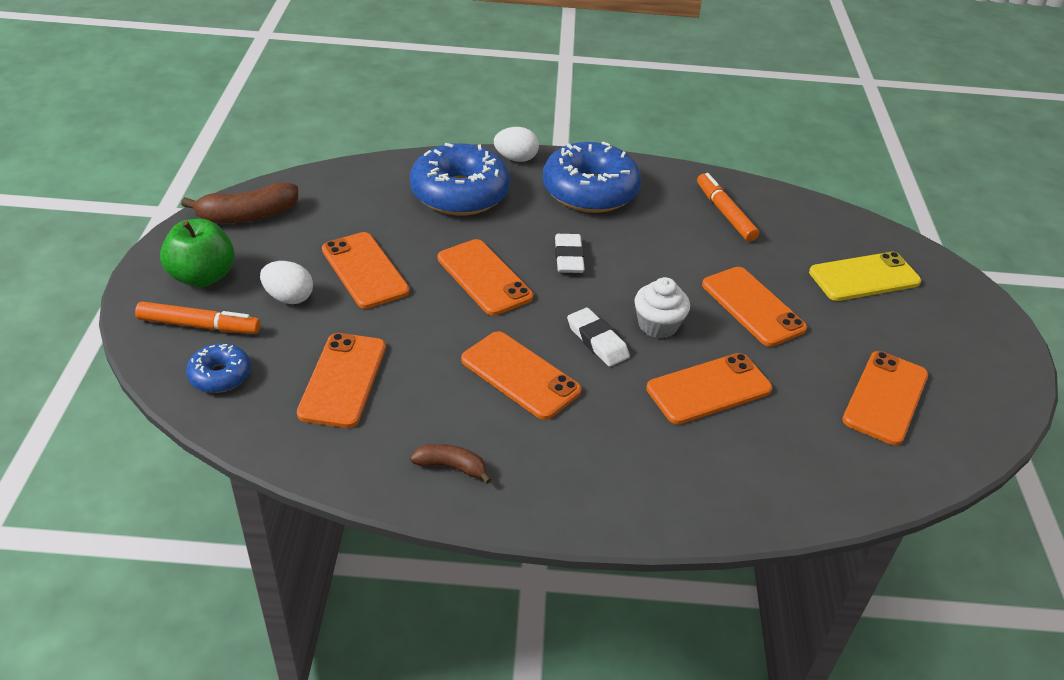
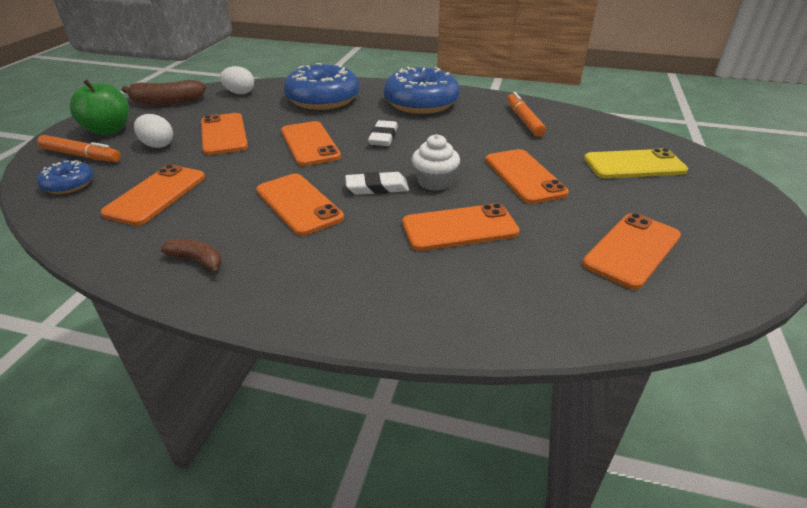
camera: 15 degrees right, 5 degrees down
white egg [494,127,539,162] -> white egg moved to [220,66,254,94]
white eraser [567,308,630,367] -> white eraser turned 75 degrees counterclockwise [345,172,409,195]

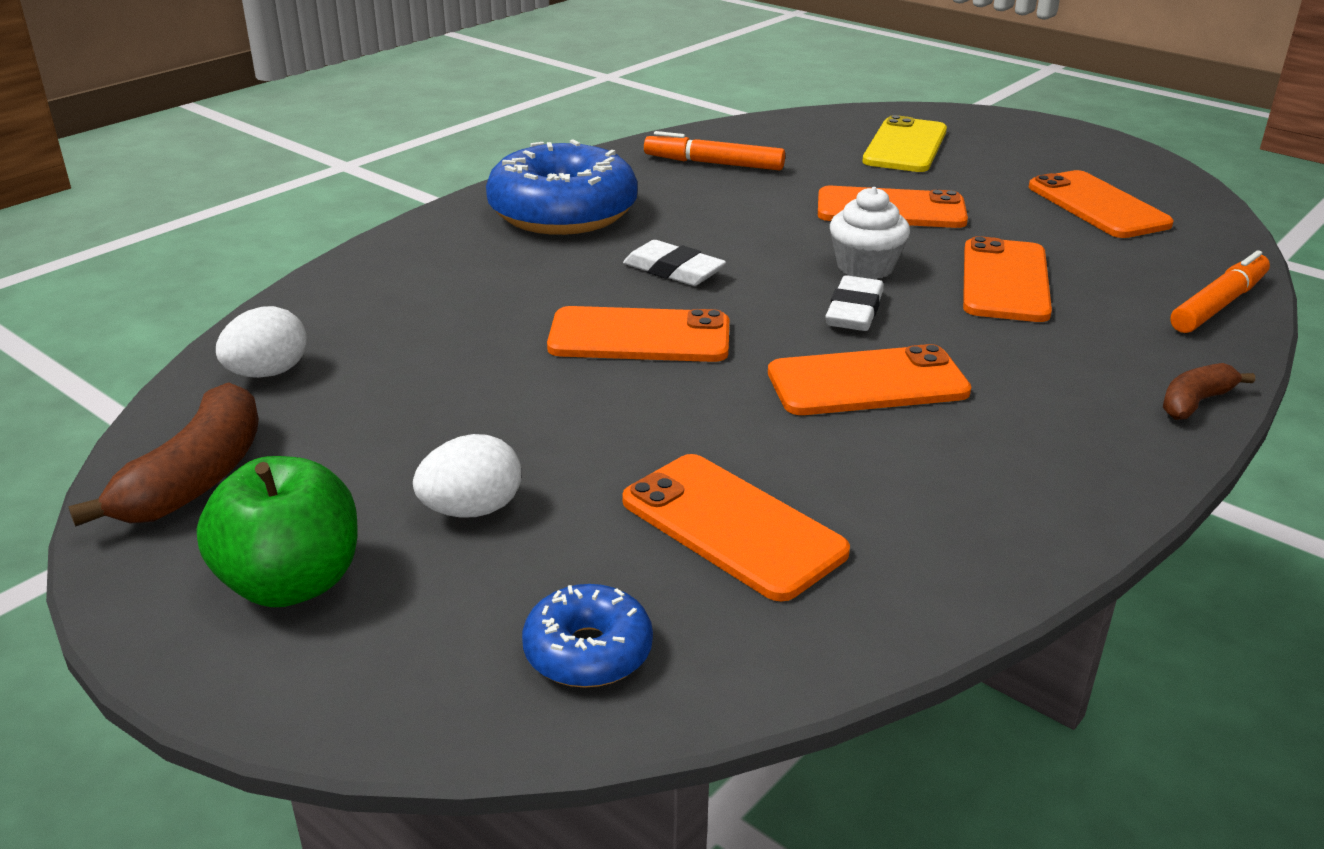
camera: 65 degrees left, 5 degrees down
orange marker [37,135,121,162] -> orange marker moved to [1170,250,1270,333]
brown banana [161,239,222,275] -> brown banana moved to [1163,363,1255,420]
orange phone [201,113,248,155] -> none
blue donut [284,63,359,110] -> none

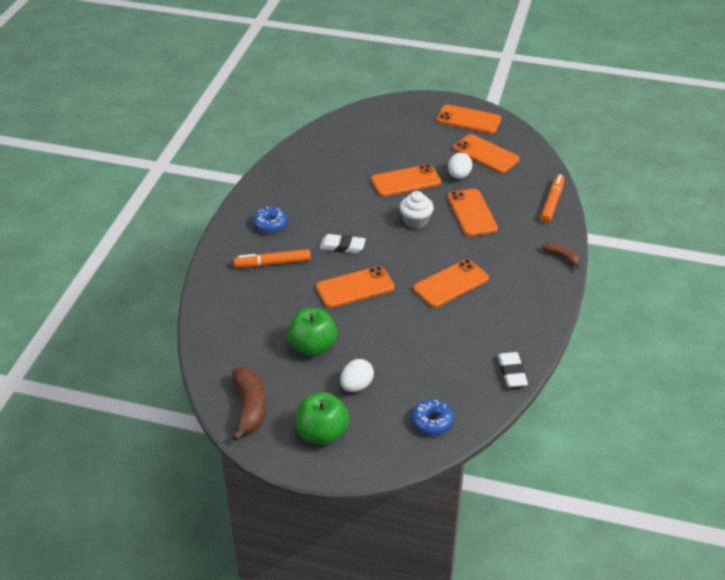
camera: 25 degrees left, 10 degrees up
white egg [216,306,307,378] -> white egg moved to [448,153,472,179]
blue donut [486,139,637,235] -> blue donut [252,207,287,233], size x0.49
orange phone [622,454,850,601] -> orange phone moved to [436,105,501,134]
orange marker [644,131,785,171] -> orange marker moved to [234,249,311,268]
white eraser [825,275,884,331] -> white eraser moved to [498,352,528,387]
yellow phone [862,115,947,172] -> none
brown banana [1163,363,1255,420] -> brown banana turned 105 degrees clockwise [542,242,580,269]
none -> green apple [287,308,337,356]

